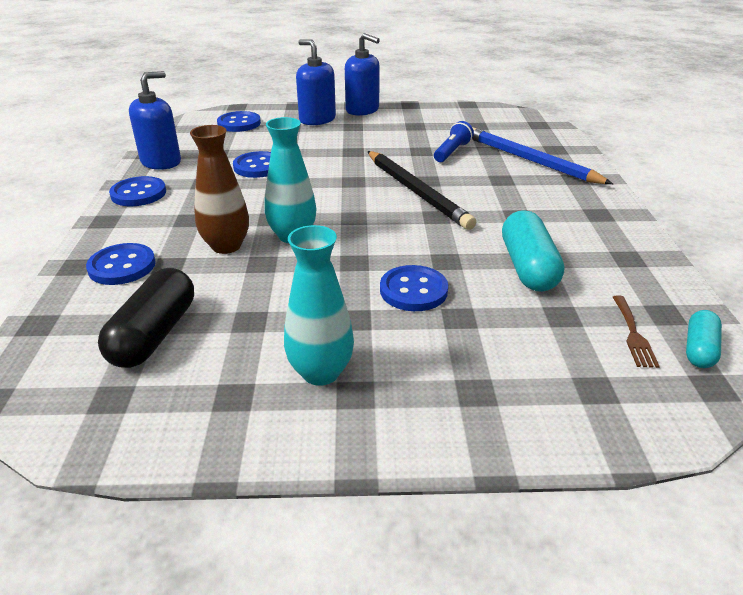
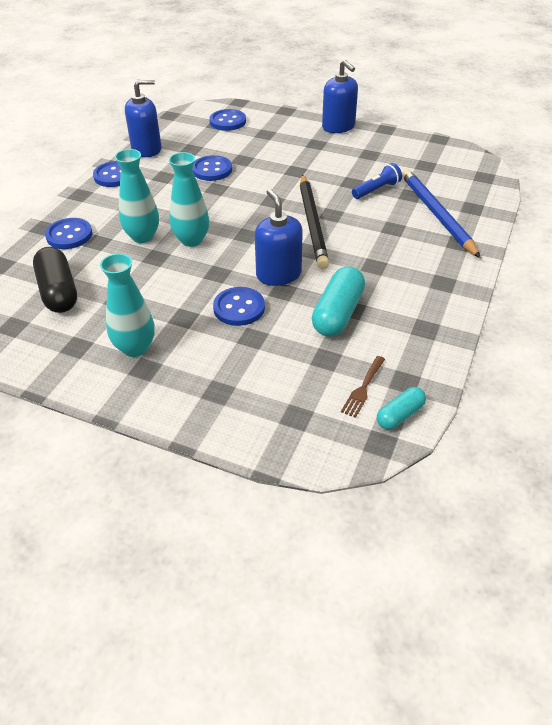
camera: 25 degrees right, 10 degrees up
black capsule [98,268,194,368] -> black capsule turned 60 degrees counterclockwise [33,247,77,313]
brown vase [190,125,249,254] -> turquoise vase [115,149,159,243]
blue soap dispenser [296,39,336,125] -> blue soap dispenser moved to [255,189,303,286]

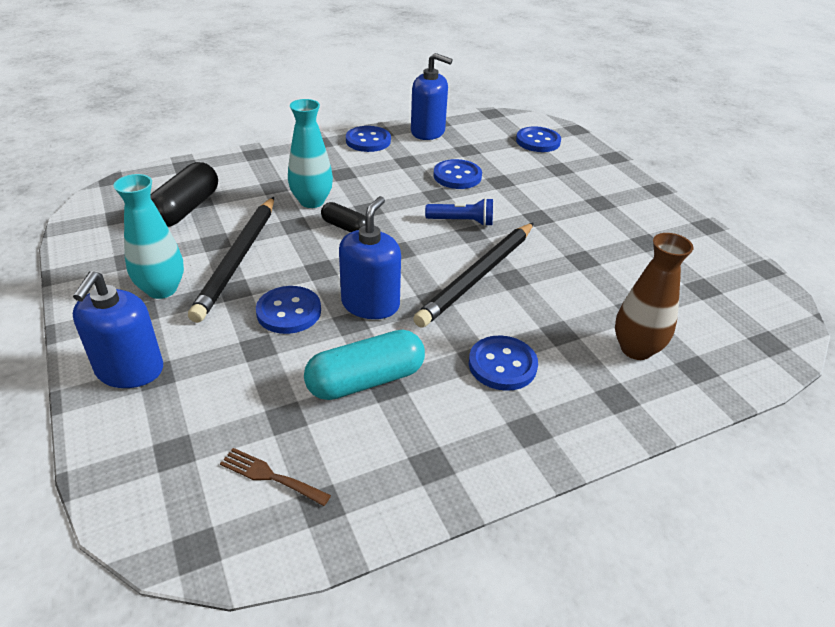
camera: 40 degrees right, 5 degrees down
blue button [45,218,92,249] -> blue button moved to [469,335,538,391]
turquoise vase [169,152,209,247] -> black capsule [321,202,365,232]
blue soap dispenser [322,60,358,133] -> blue soap dispenser moved to [73,271,163,388]
brown fork [341,356,385,418] -> brown fork turned 45 degrees clockwise [220,448,331,506]
blue flashlight [352,163,402,199] -> blue flashlight moved to [425,198,493,226]
turquoise capsule [377,387,426,430] -> none
blue pencil [402,169,481,258] -> brown vase [615,233,693,360]
none -> black pencil [188,197,274,323]

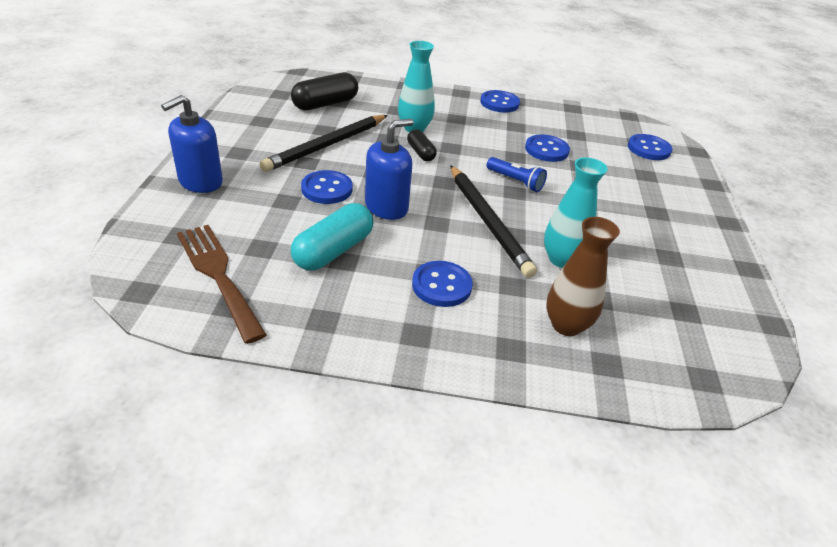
camera: 30 degrees right, 0 degrees up
turquoise vase [114,174,184,299] -> turquoise vase moved to [544,157,608,268]
brown fork [220,448,331,506] -> brown fork [177,225,267,344], size x2.02
turquoise capsule [304,330,425,400] -> turquoise capsule turned 60 degrees counterclockwise [291,203,374,271]
blue soap dispenser [411,53,453,140] -> none
black pencil [413,223,534,328] -> black pencil turned 90 degrees counterclockwise [450,165,537,278]

